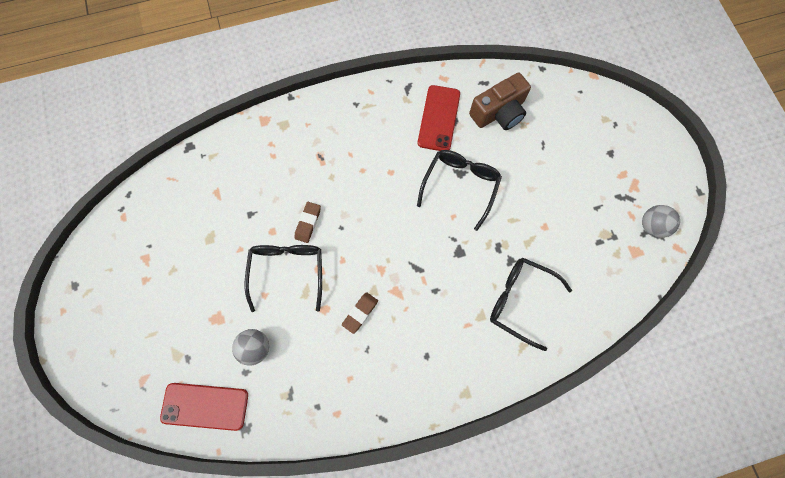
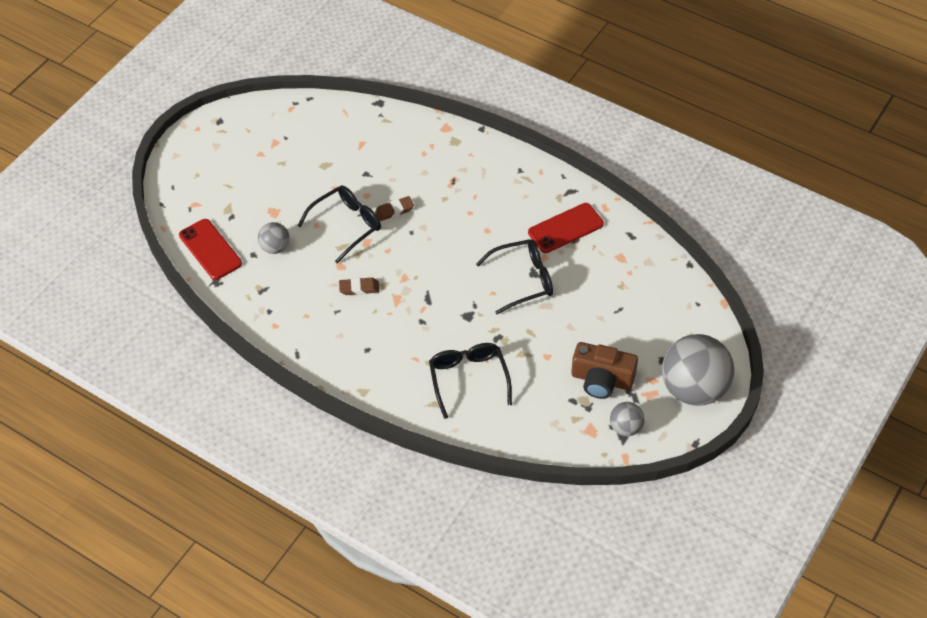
camera: 50 degrees right, 20 degrees down
brown camera [469,73,531,130] -> brown camera moved to [571,342,638,399]
none -> grey ball [662,334,734,406]

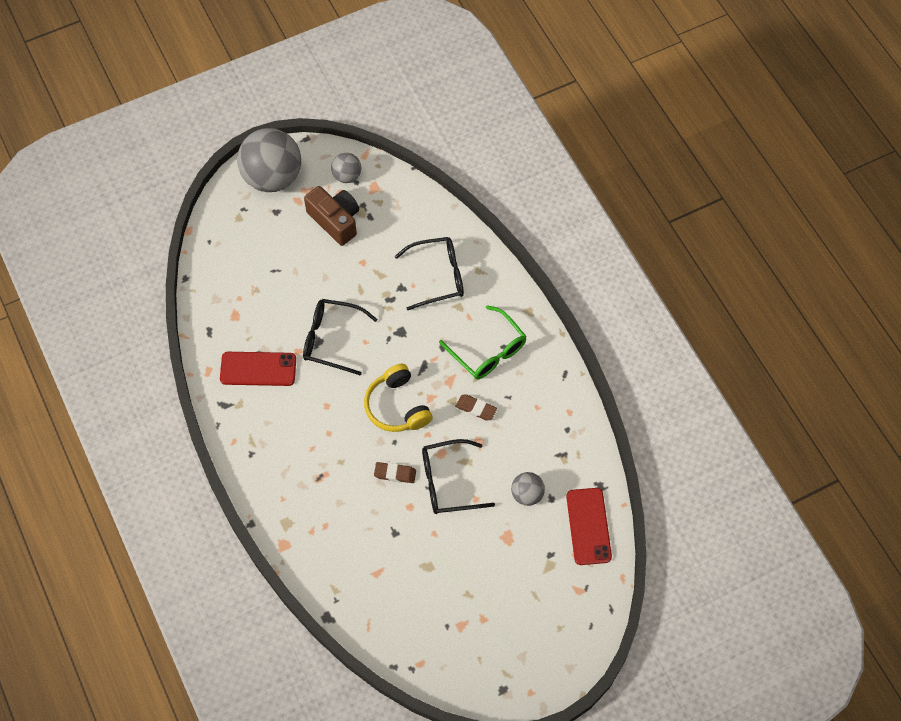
camera: 150 degrees left, 10 degrees up
black glasses [429,343,512,419] -> black glasses turned 120 degrees counterclockwise [395,237,464,310]
none -> yellow headphones [364,364,433,432]
none -> green glasses [439,305,527,379]

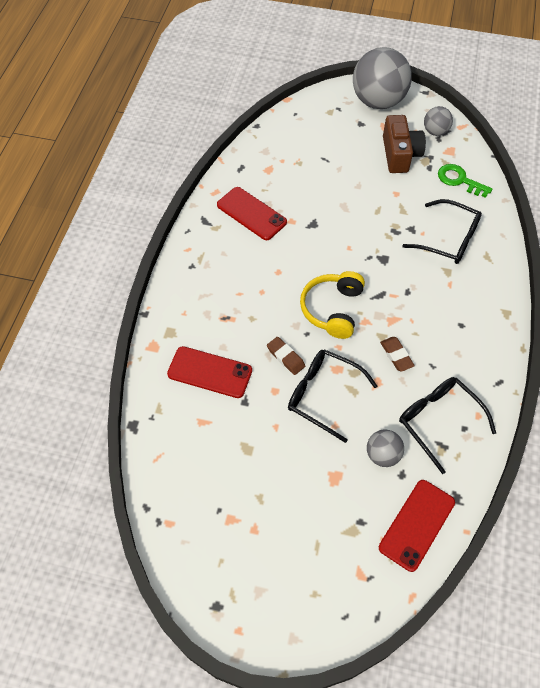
camera: 40 degrees right, 5 degrees down
black glasses [303,299,377,376] -> black glasses moved to [399,377,496,474]
green glasses [439,305,527,379] -> none
none -> red phone [167,346,252,398]
none -> green key [438,164,492,198]

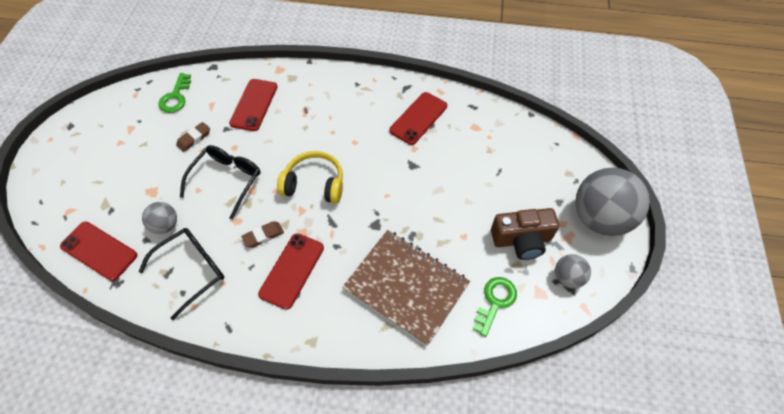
camera: 85 degrees right, 0 degrees up
brown eraser [267,337,305,375] -> brown eraser moved to [176,122,210,152]
black glasses [402,199,482,264] -> brown notebook [342,230,470,346]
none -> green key [158,73,191,113]
none -> red phone [258,233,324,310]

